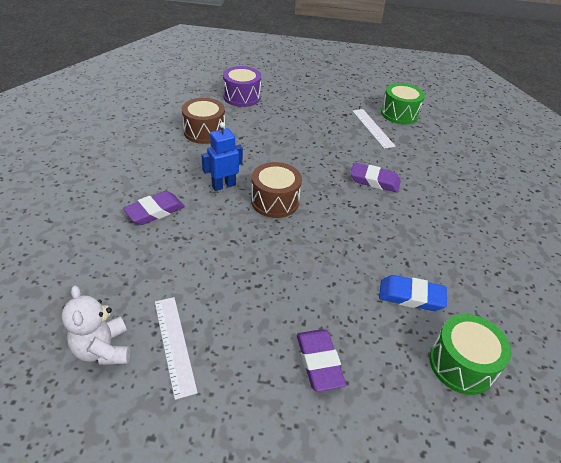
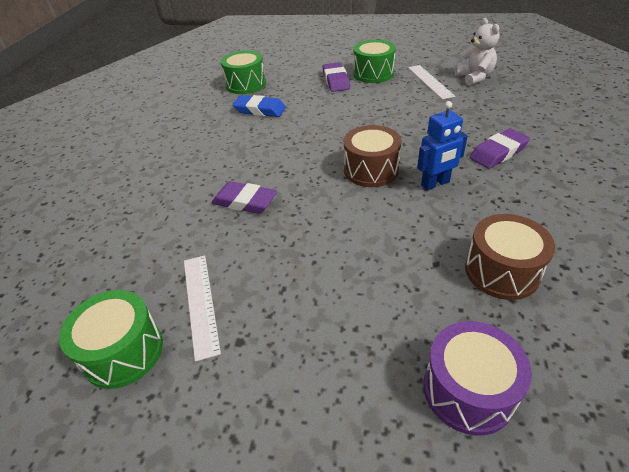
camera: 170 degrees left, 0 degrees up
none -> green drum [353,40,396,83]

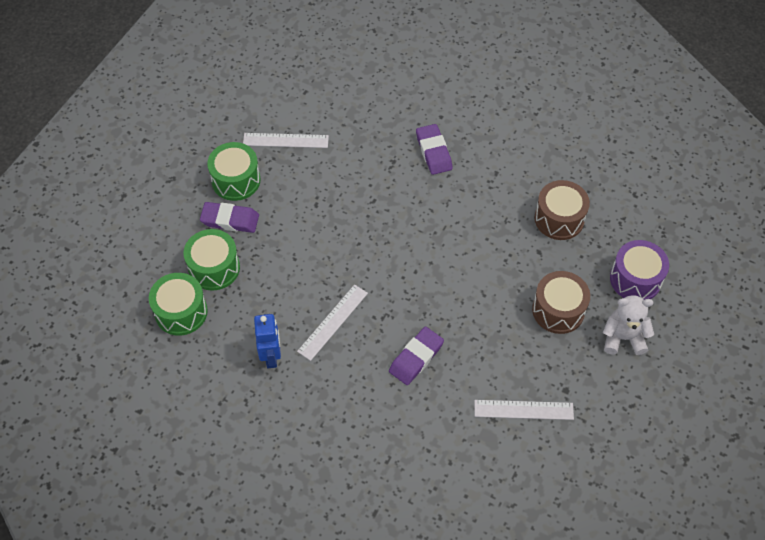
camera: 75 degrees left, 15 degrees up
green drum [59,290,163,389] -> green drum moved to [184,229,240,291]
blue eraser [233,95,286,117] -> none
brown drum [344,125,402,187] -> brown drum moved to [532,271,590,334]
blue robot [417,101,468,190] -> blue robot moved to [254,314,281,368]
white teddy bear [455,18,500,86] -> white teddy bear moved to [603,295,654,355]
none -> white ruler [297,284,368,361]

